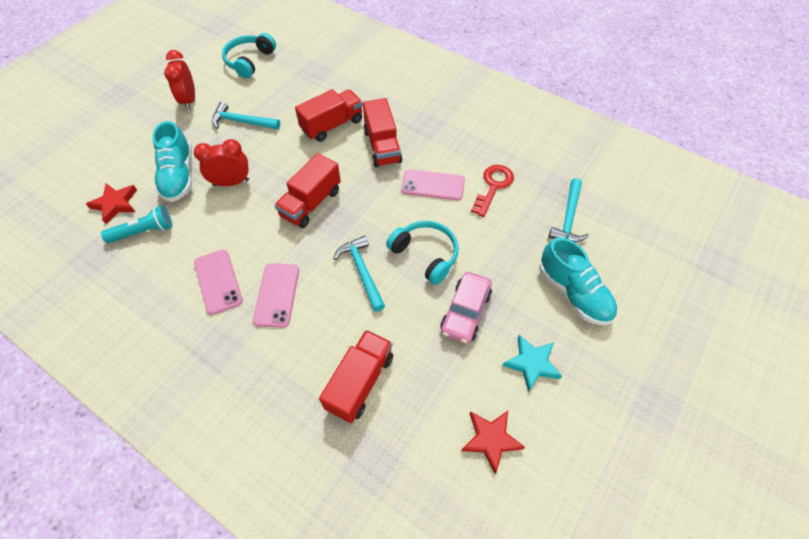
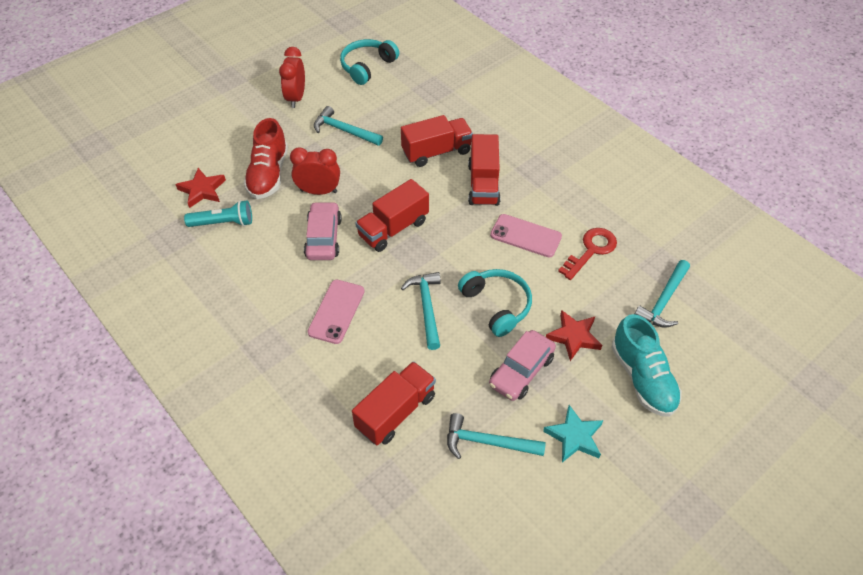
camera: 15 degrees right, 5 degrees down
turquoise shoe [152,121,192,202] -> red shoe [244,118,288,199]
pink phone [194,250,242,315] -> none
red star [461,411,525,474] -> red star moved to [546,310,602,361]
none -> pink car [304,202,342,260]
none -> turquoise hammer [447,413,546,459]

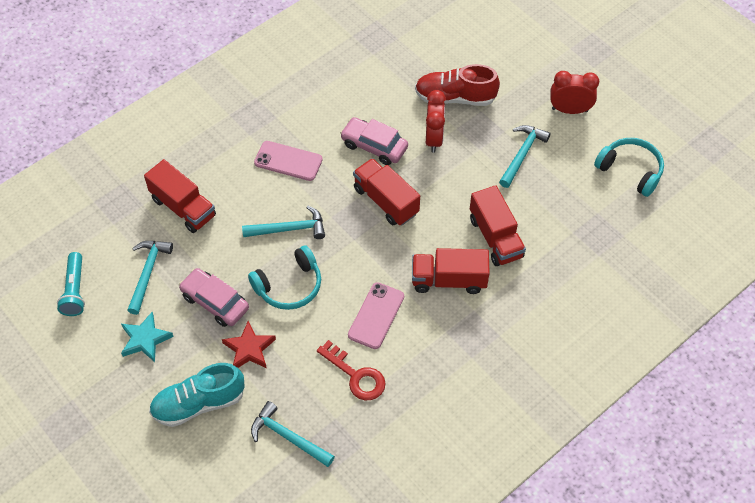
camera: 90 degrees right, 5 degrees up
red star [175,168,226,208] -> none
turquoise flashlight [184,200,252,227] -> turquoise flashlight moved to [57,252,85,316]
pink car [304,202,342,260] -> pink car turned 150 degrees counterclockwise [340,117,408,165]

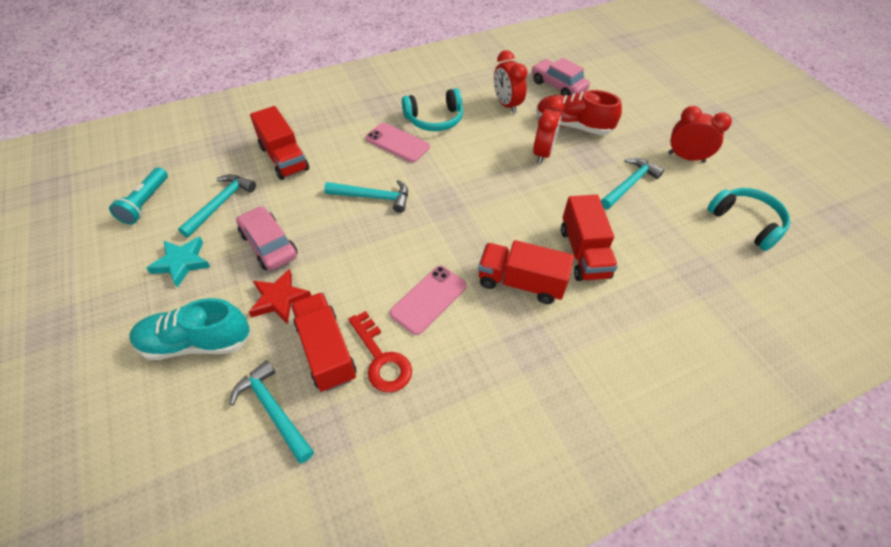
camera: 15 degrees right, 5 degrees down
turquoise headphones [248,245,321,310] -> turquoise headphones moved to [402,88,463,131]
pink car [340,117,408,165] -> pink car moved to [532,58,590,96]
red truck [353,158,420,225] -> red truck moved to [291,292,356,392]
none -> red clock [494,50,528,114]

